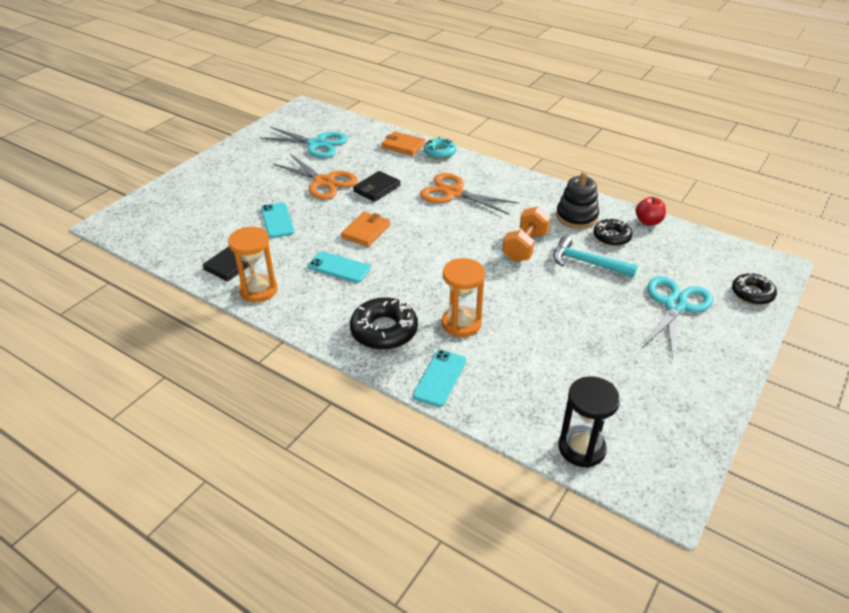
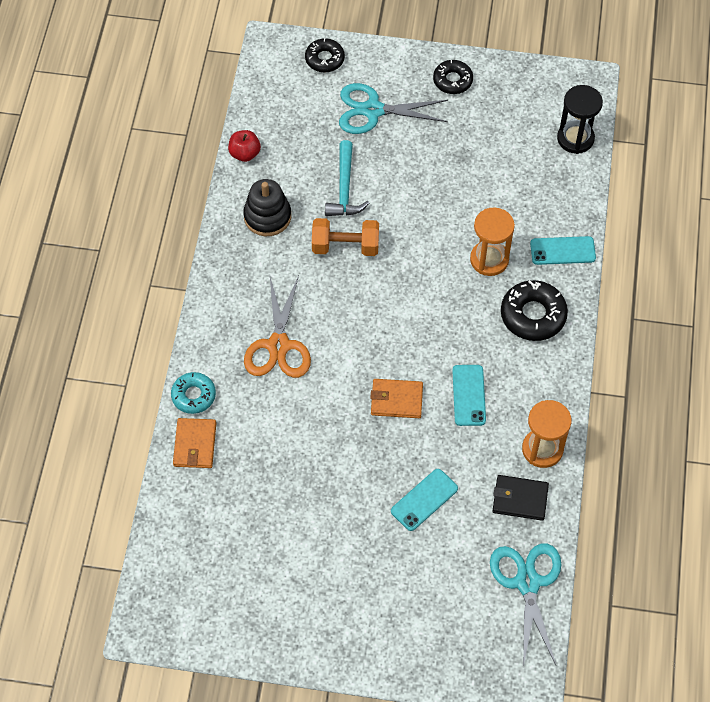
camera: 115 degrees left, 20 degrees up
turquoise scissors [259,127,348,158] -> turquoise scissors moved to [490,543,561,667]
orange scissors [273,154,358,200] -> none
black wallet [353,171,401,202] -> none
black donut [593,218,633,246] -> black donut moved to [433,60,473,94]

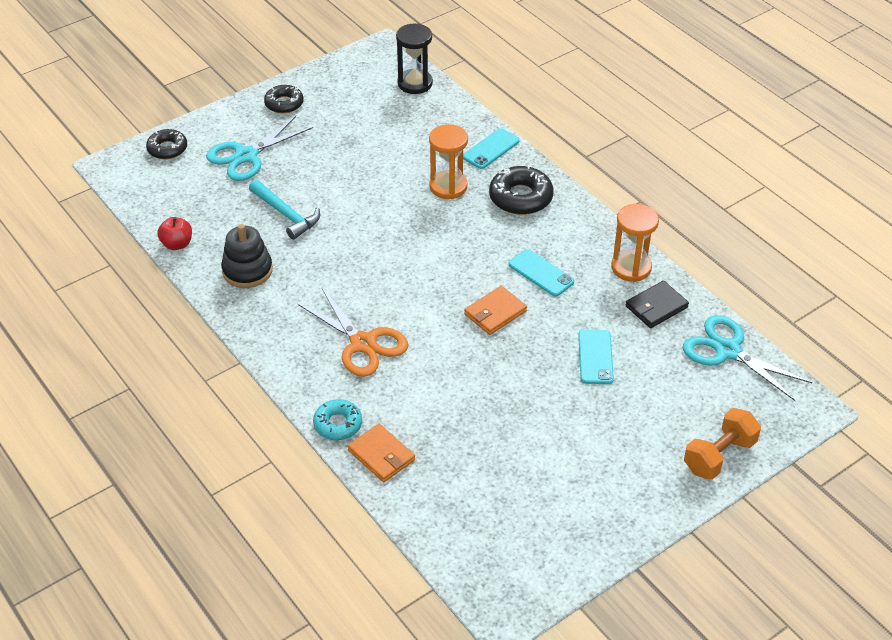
camera: 45 degrees left, 15 degrees down
orange dumbbell [312,218,379,256] -> orange dumbbell moved to [684,408,761,480]

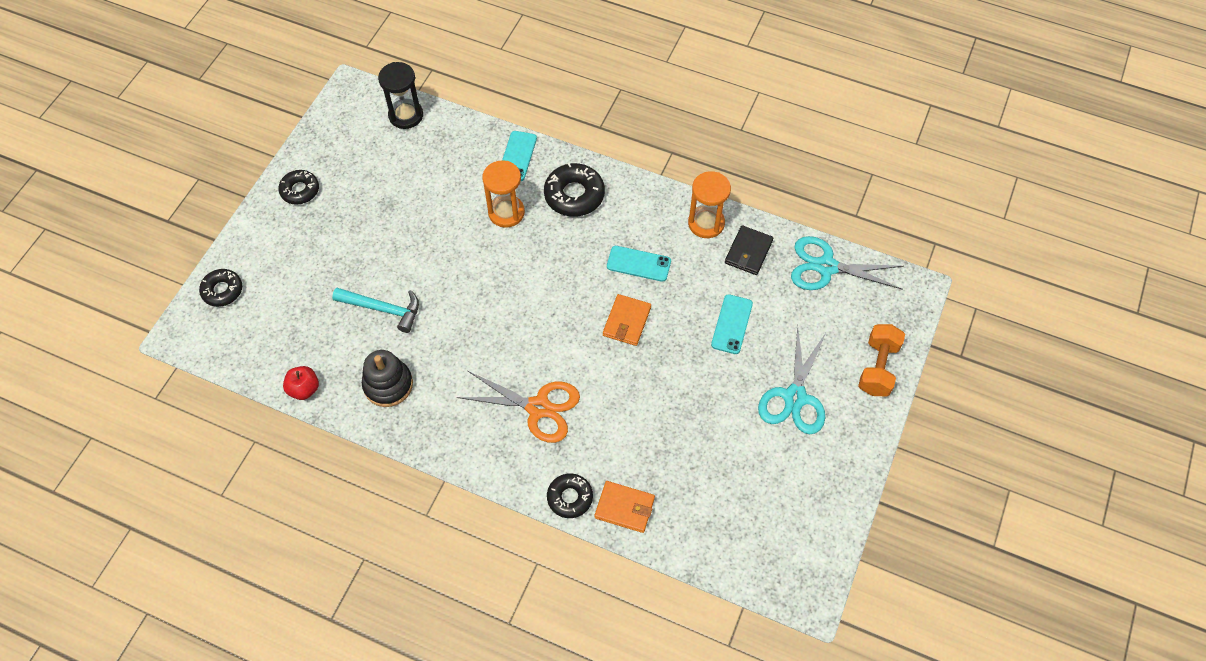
camera: 30 degrees left, 15 degrees up
turquoise scissors [206,116,313,181] -> turquoise scissors moved to [758,326,827,434]
turquoise donut [313,399,362,440] -> black donut [547,473,593,518]
turquoise phone [578,330,614,384] -> turquoise phone turned 45 degrees clockwise [711,294,753,354]

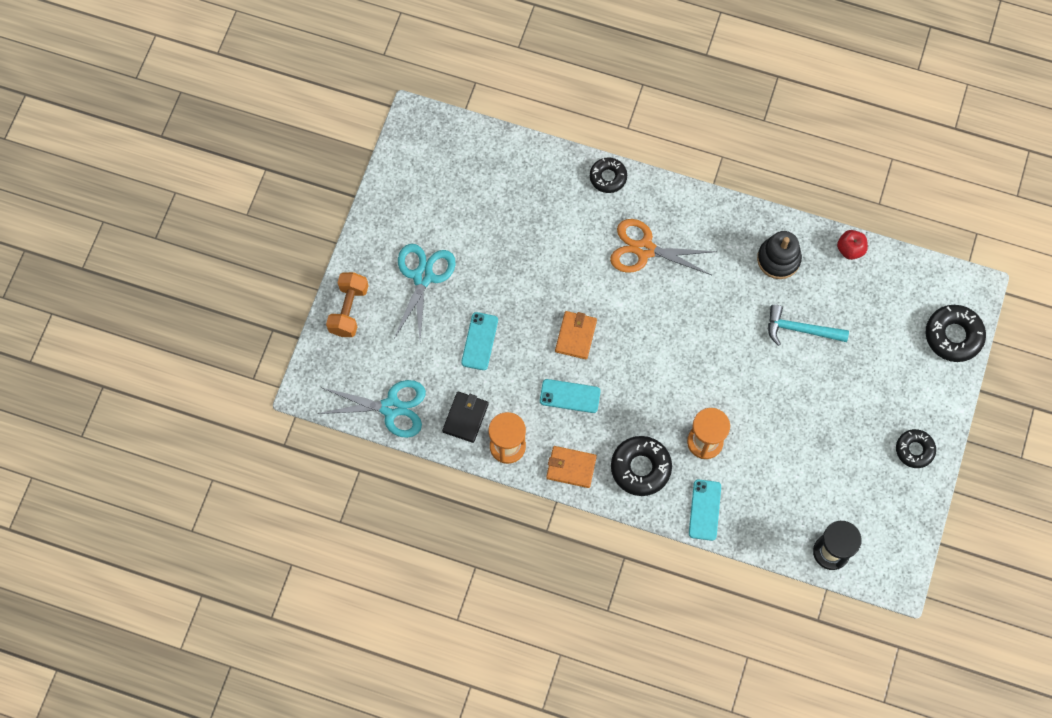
camera: 175 degrees right, 10 degrees up
black donut [199,269,242,307] -> black donut [926,305,986,362], size x1.53
orange wallet [594,481,655,533] -> orange wallet moved to [546,446,597,488]

